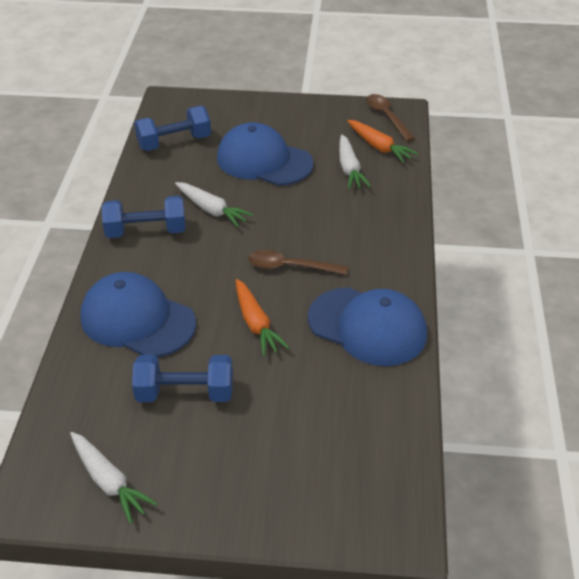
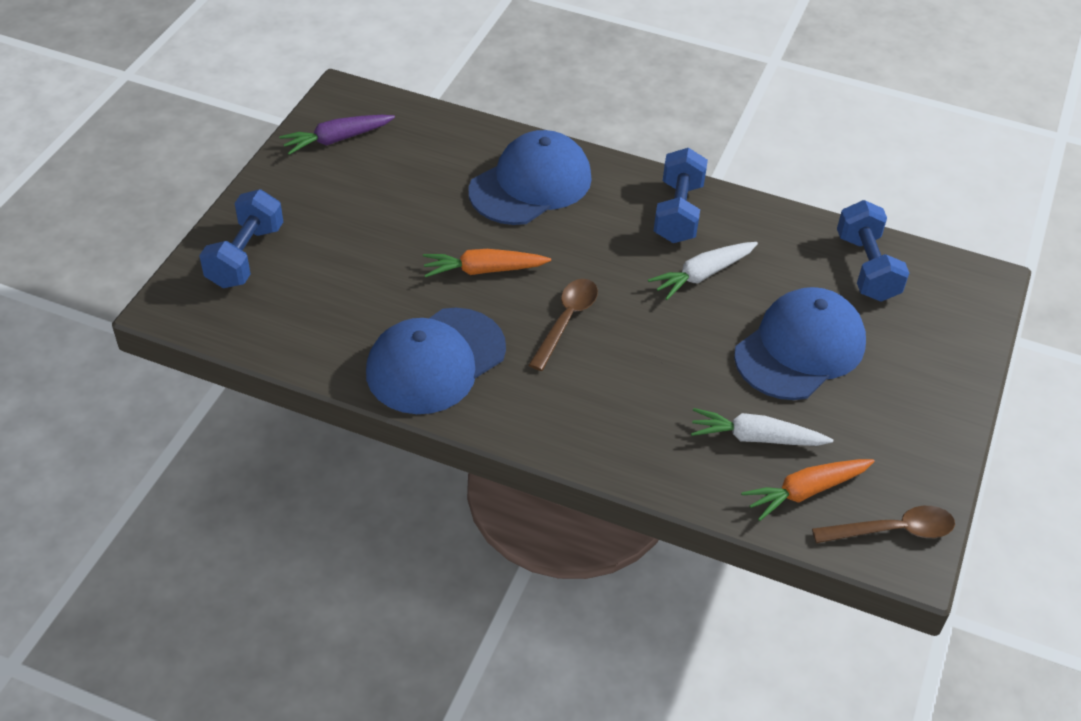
camera: 105 degrees right, 5 degrees up
white carrot [70,432,157,524] -> purple carrot [279,115,395,155]
blue dumbbell [132,355,233,402] -> blue dumbbell moved to [199,189,283,288]

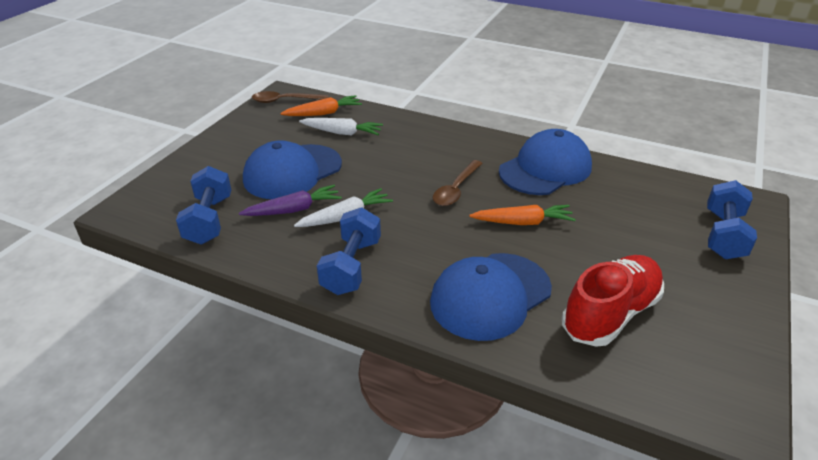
camera: 175 degrees left, 10 degrees down
purple carrot [279,115,395,155] -> purple carrot moved to [239,185,342,216]
none -> red shoe [562,255,664,347]

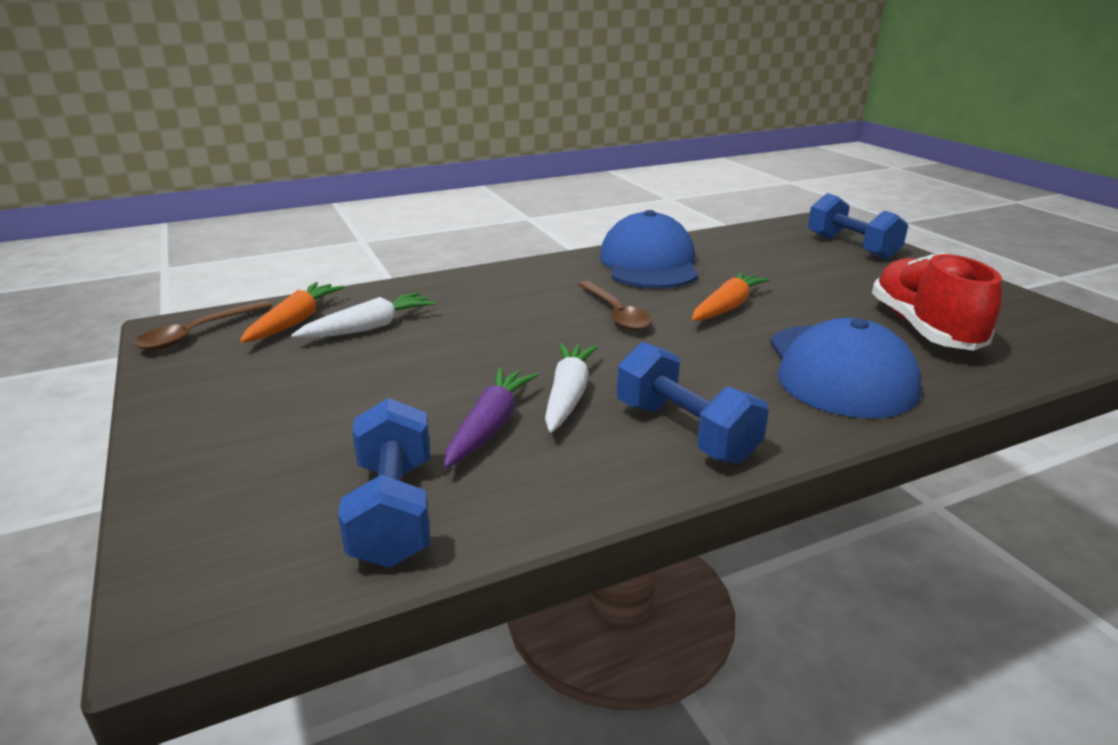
camera: 50 degrees left, 10 degrees down
blue dumbbell [176,166,231,245] -> blue dumbbell turned 45 degrees clockwise [338,398,430,568]
blue cap [243,140,342,199] -> none

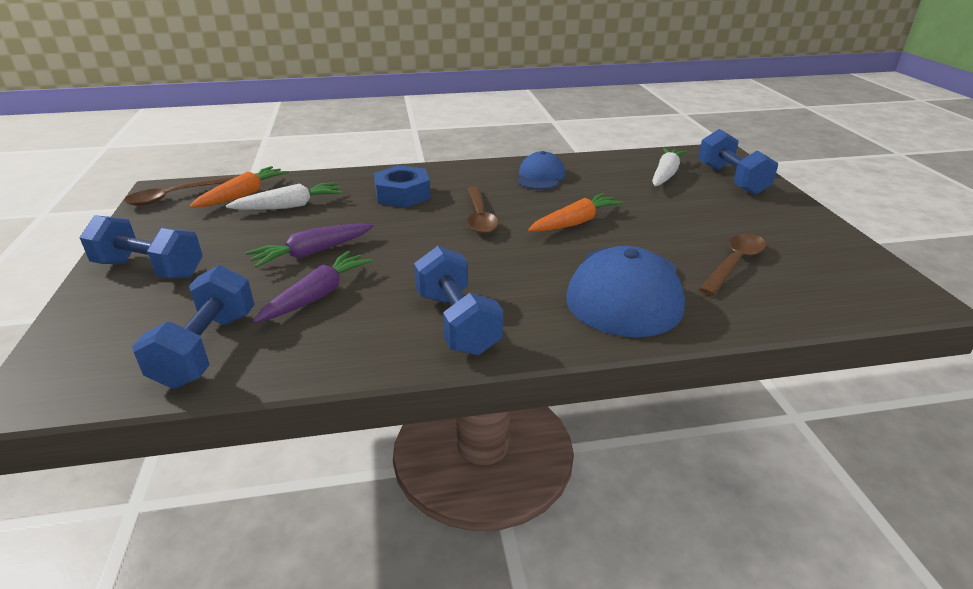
camera: 15 degrees right, 5 degrees up
white carrot [545,343,598,433] -> white carrot moved to [652,148,687,186]
blue cap [600,210,698,289] -> blue cap [517,151,565,190], size x0.57
red shoe [872,252,1002,351] -> brown spoon [699,234,766,296]
none -> blue dumbbell [80,215,203,278]
none -> purple carrot [246,224,374,268]
none -> blue nut [374,165,431,208]

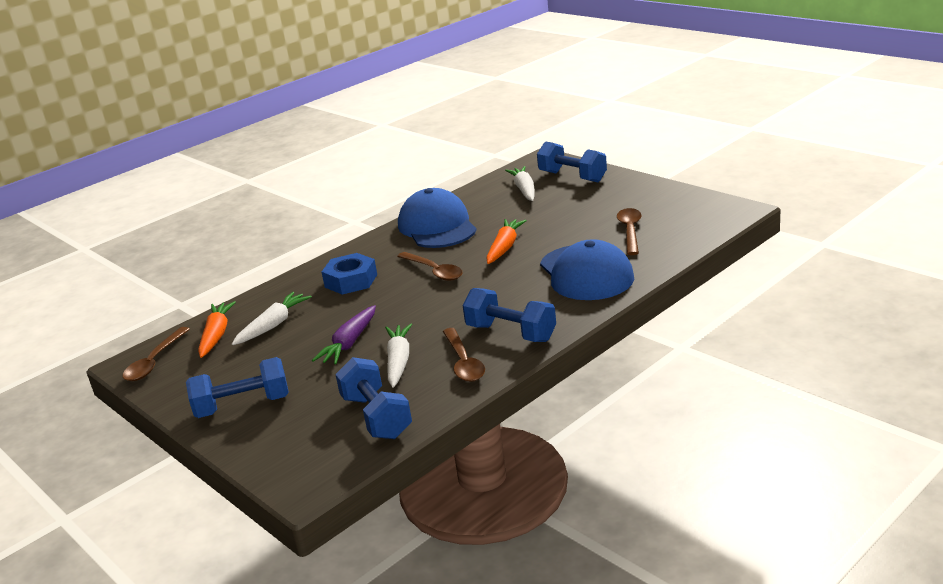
camera: 30 degrees left, 5 degrees down
purple carrot [253,251,373,323] -> white carrot [385,323,412,388]
blue cap [517,151,565,190] -> blue cap [398,188,477,248], size x1.74
none -> brown spoon [443,328,485,382]

